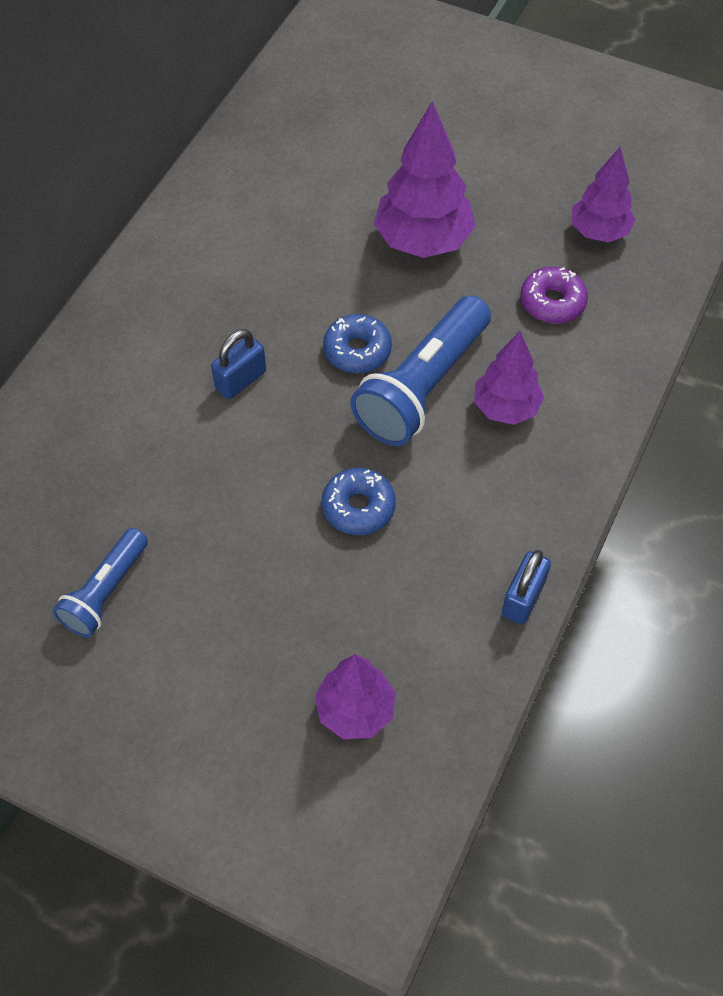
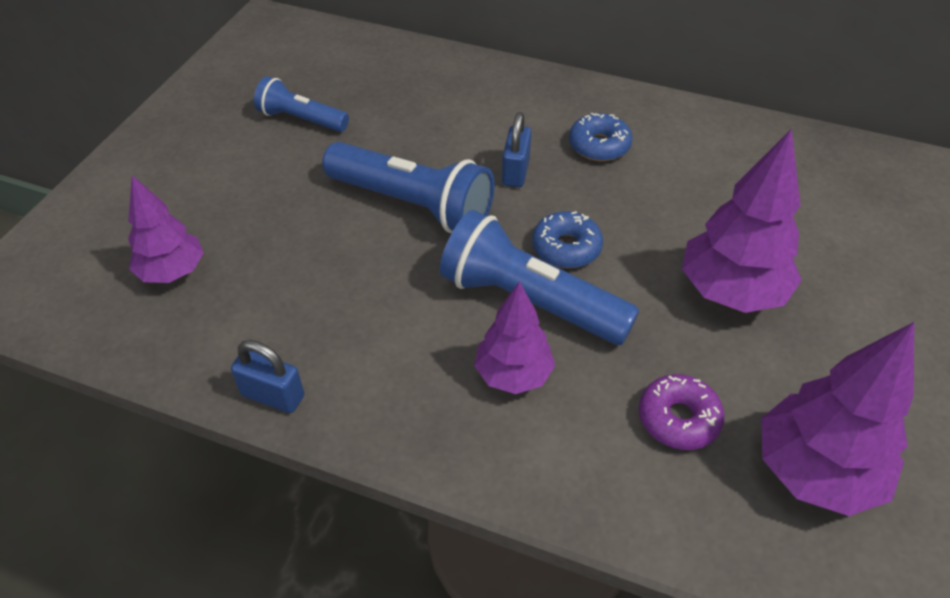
camera: 85 degrees right, 10 degrees down
blue padlock [211,329,266,399] -> blue padlock turned 60 degrees clockwise [502,112,532,187]
blue donut [322,468,396,535] -> blue donut moved to [569,113,632,161]
purple tree [572,147,636,242] -> purple tree [761,322,914,516], size x1.56
none -> blue flashlight [322,142,495,233]

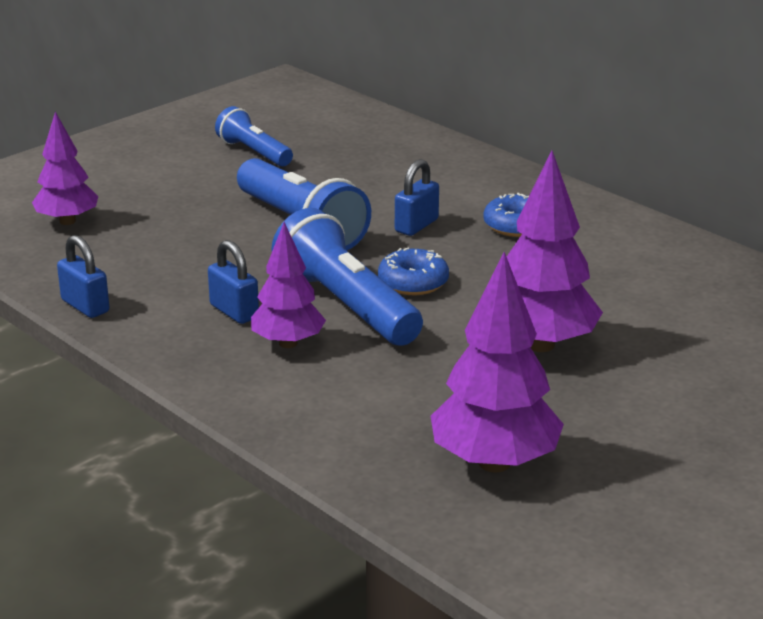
camera: 25 degrees right, 20 degrees down
purple donut [639,374,724,450] -> none
none -> blue padlock [208,240,259,324]

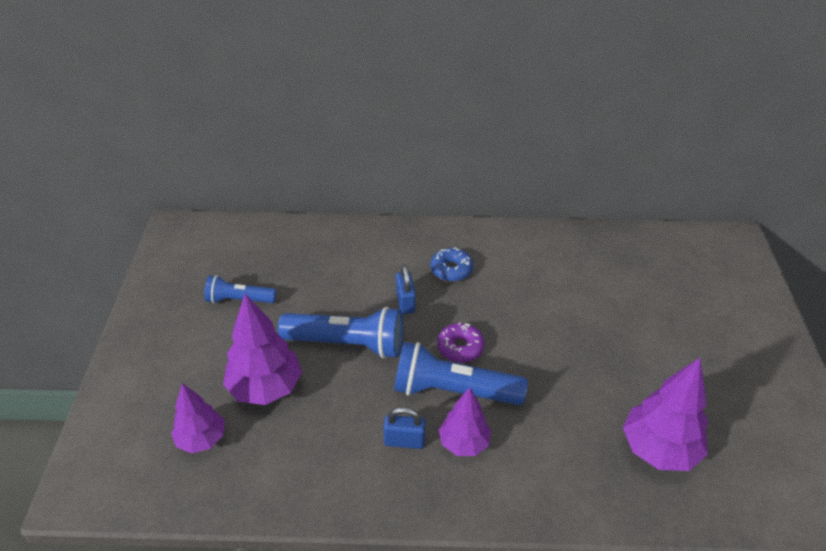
camera: 45 degrees left, 15 degrees up
blue padlock [57,235,109,318] -> none
blue donut [378,248,449,295] -> purple donut [437,322,485,363]
purple tree [507,151,603,352] -> purple tree moved to [223,294,302,405]

